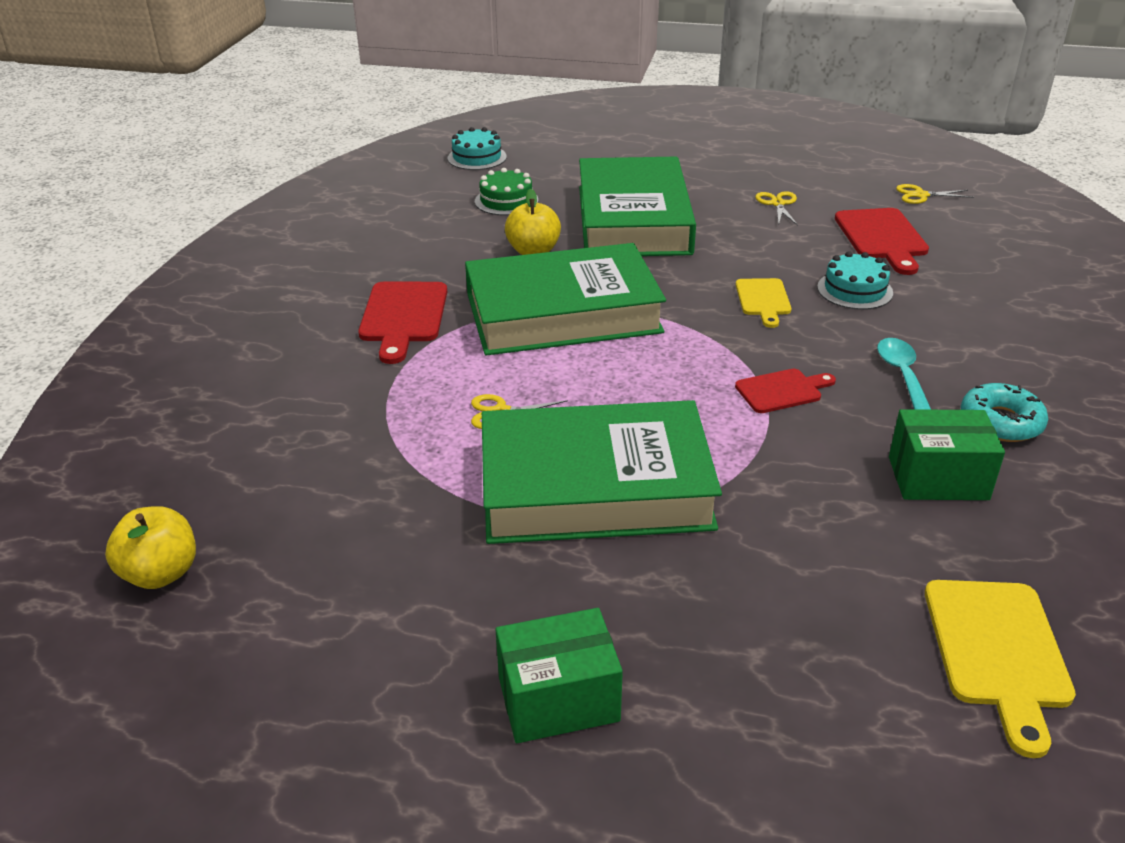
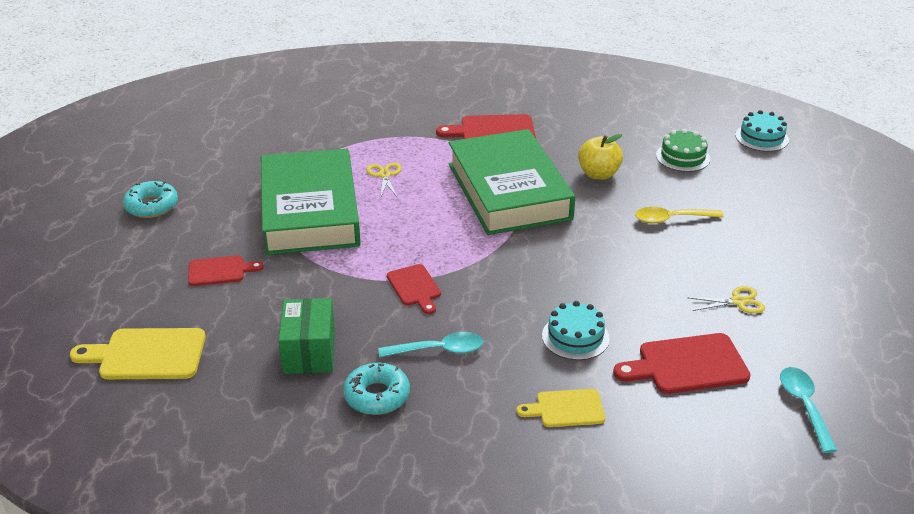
camera: 85 degrees right, 0 degrees up
yellow apple [105,506,196,589] -> none
green box [496,608,623,743] -> turquoise donut [123,181,178,218]
green book [579,157,696,256] -> yellow spoon [635,207,724,224]
yellow cutting board [736,278,791,328] -> yellow cutting board moved to [517,389,605,427]
yellow scissors [896,184,974,204] -> turquoise spoon [780,367,837,453]
none -> red cutting board [188,255,264,286]

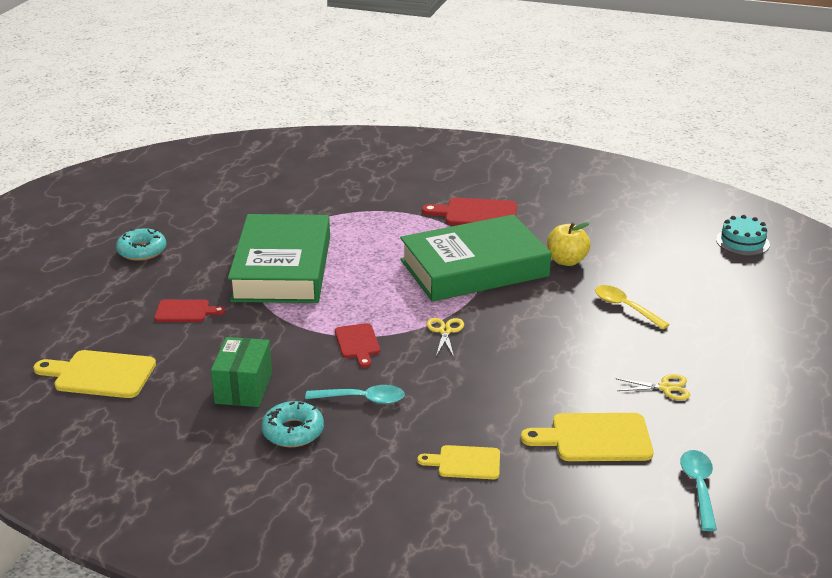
camera: 10 degrees right, 5 degrees down
yellow scissors [366,162,402,197] -> yellow scissors moved to [426,318,464,357]
green book [449,129,575,235] -> green book turned 75 degrees clockwise [400,214,551,302]
turquoise cake [542,301,610,360] -> none
red cutting board [613,333,751,394] -> yellow cutting board [521,413,653,461]
yellow spoon [635,207,724,224] -> yellow spoon turned 45 degrees clockwise [595,285,670,329]
green cake [656,129,710,172] -> none

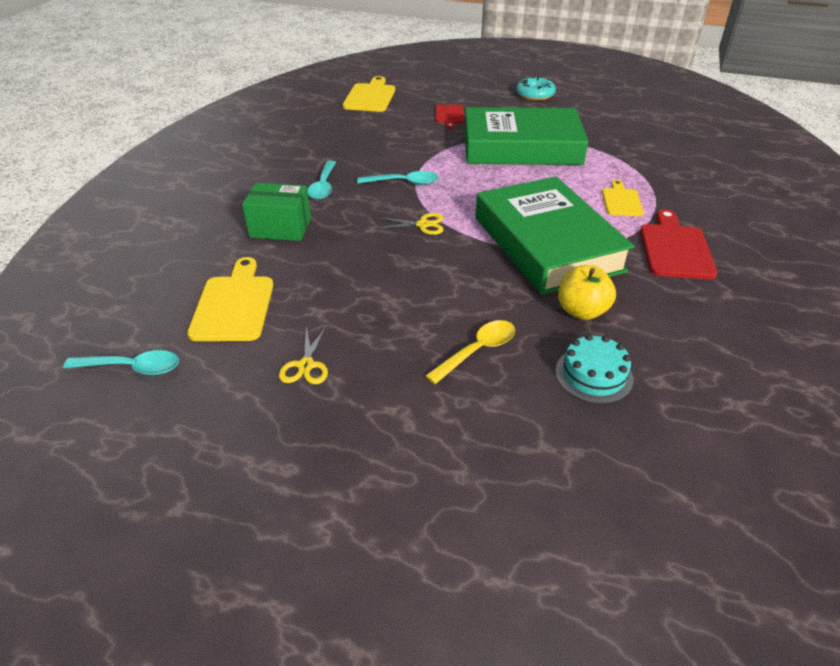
camera: 90 degrees right, 10 degrees up
green box [211,337,272,407] -> green box moved to [242,183,311,241]
turquoise donut [261,401,324,447] -> none
red cutting board [335,323,380,368] -> turquoise spoon [357,171,439,185]
yellow cutting board [417,445,500,479] -> yellow cutting board moved to [602,180,644,216]
turquoise cake [716,215,770,256] -> turquoise cake moved to [555,334,633,404]

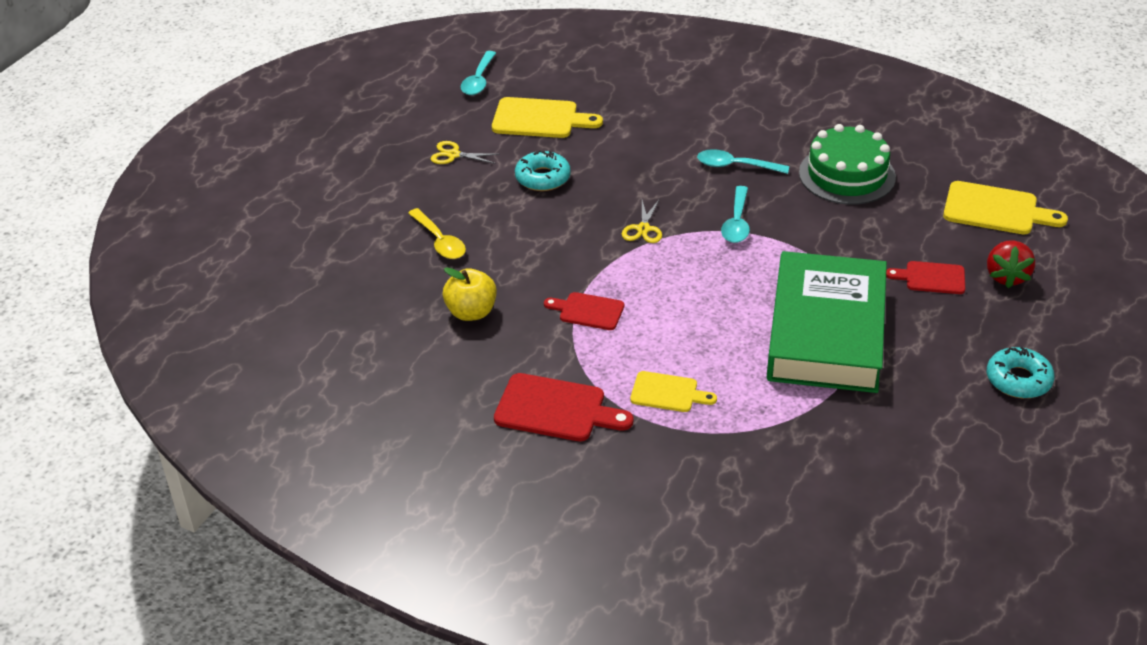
camera: 100 degrees right, 0 degrees up
green box [242,183,311,241] -> none
green book [475,177,635,295] -> red cutting board [544,292,624,330]
turquoise cake [555,334,633,404] -> none
none -> turquoise donut [515,150,571,191]
none -> green cake [799,124,896,205]
none -> red strawberry [987,240,1035,288]

